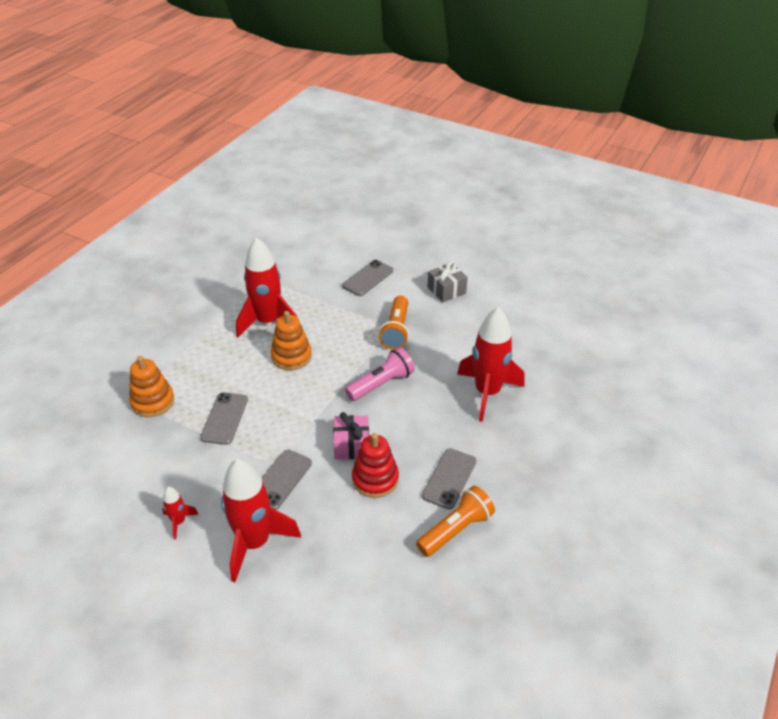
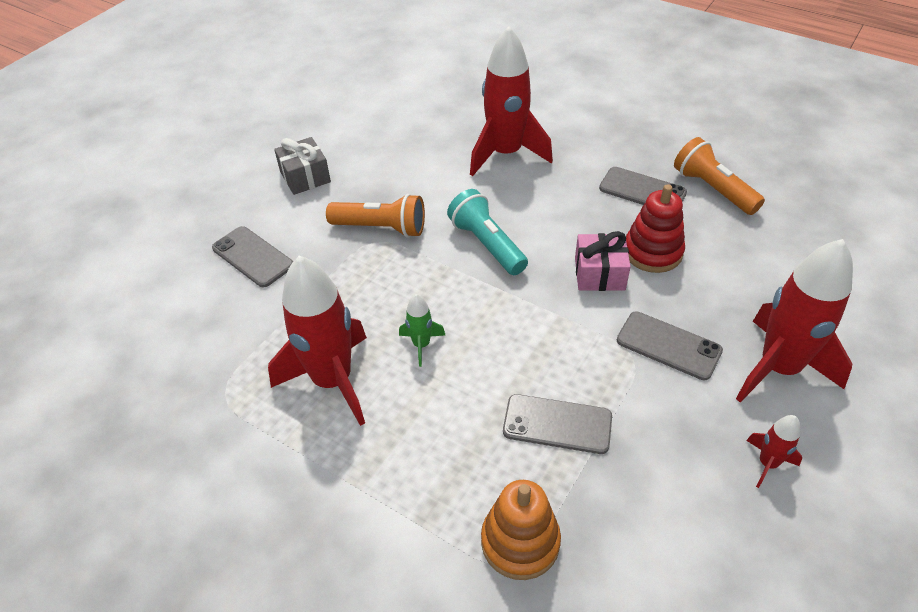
camera: 85 degrees left, 5 degrees up
orange stacking toy [271,311,312,370] -> green rocket [399,294,445,367]
pink flashlight [345,347,415,401] -> turquoise flashlight [447,189,528,275]

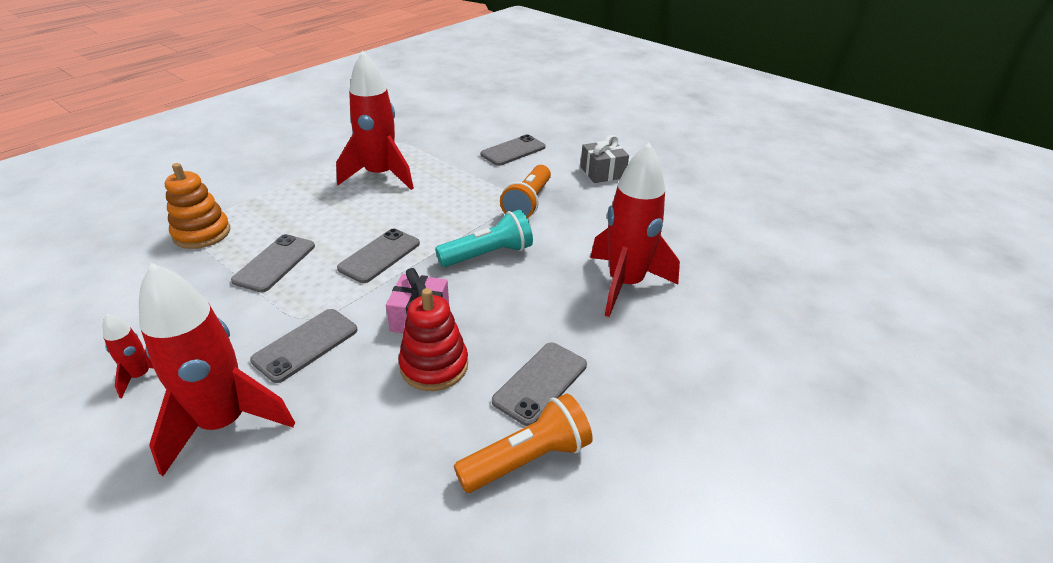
camera: 95 degrees right, 10 degrees down
green rocket [399,294,445,367] -> none
none -> grey phone [337,228,420,283]

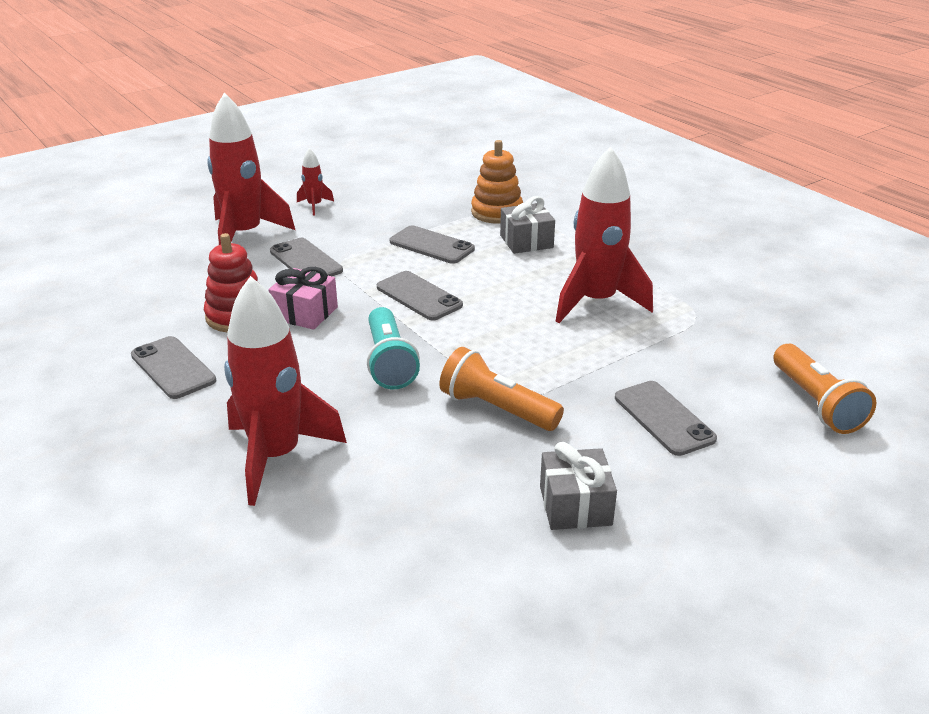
camera: 105 degrees right, 5 degrees down
orange flashlight [454,393,593,493] -> orange flashlight moved to [774,344,876,434]
none -> grey gift [500,196,555,254]

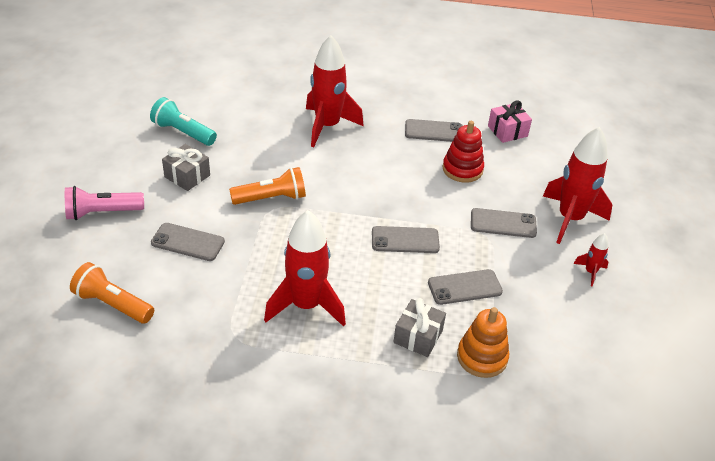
camera: 130 degrees right, 10 degrees up
pink gift [268,267,338,330] -> pink gift moved to [488,100,532,143]
turquoise flashlight [367,307,420,389] -> turquoise flashlight moved to [150,97,217,146]
none -> pink flashlight [65,186,144,220]

